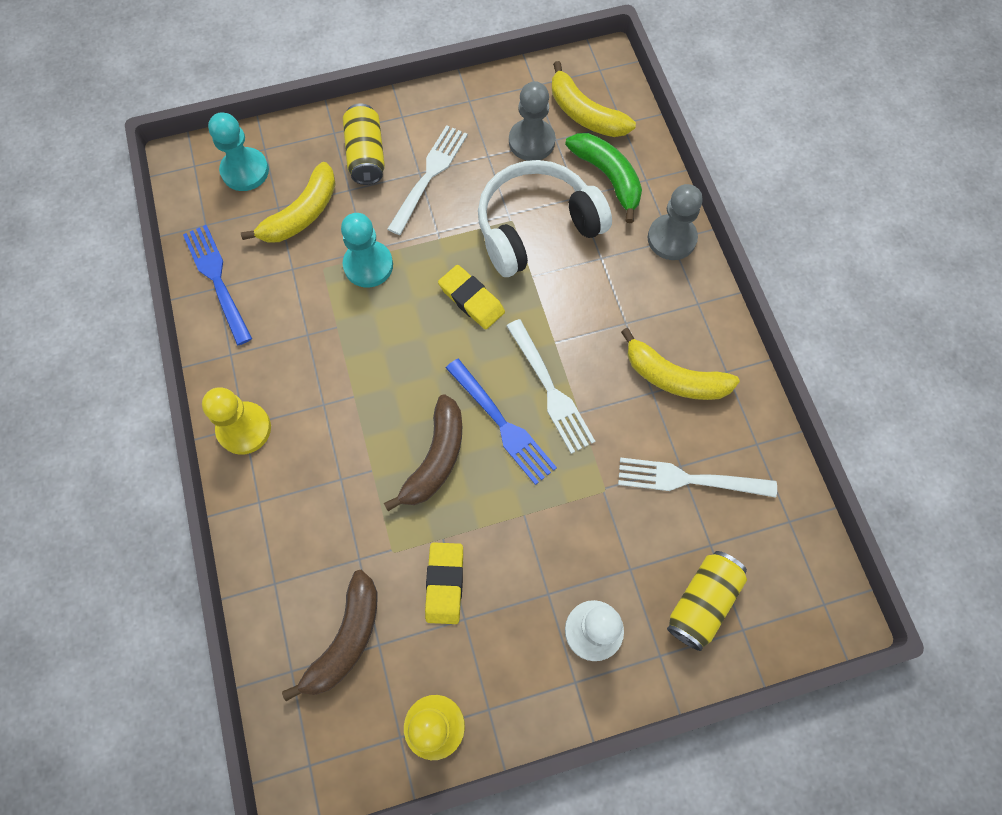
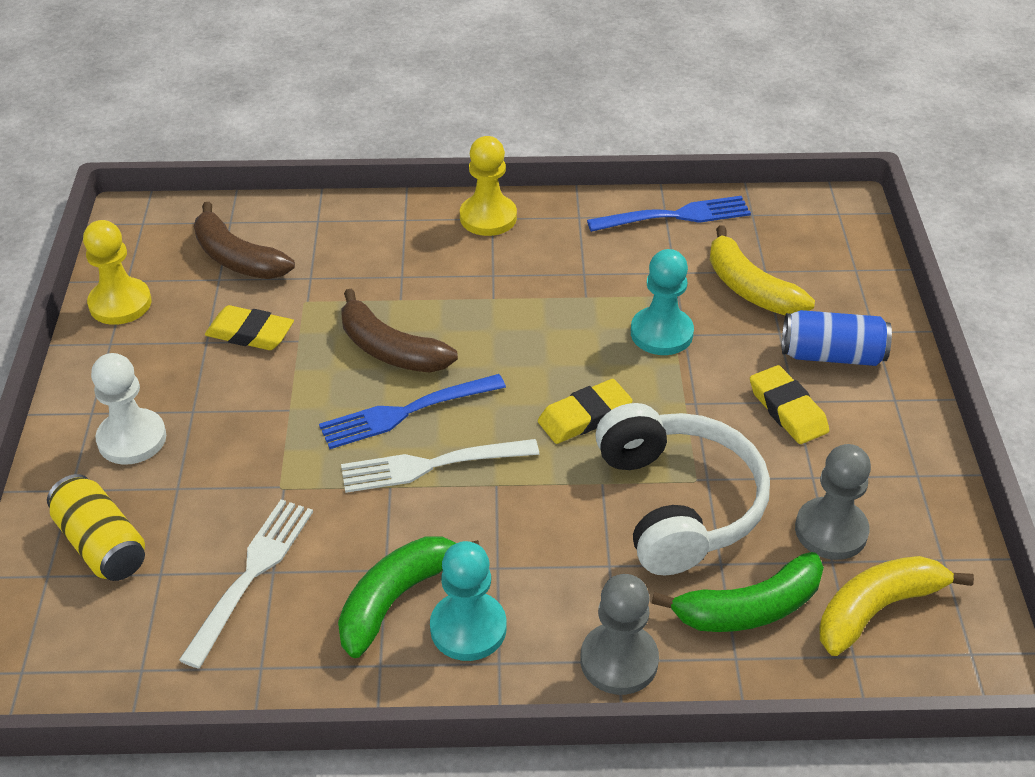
camera: 105 degrees right, 25 degrees down
turquoise pawn [208,112,269,191] -> turquoise pawn moved to [430,541,507,661]
yellow can [343,103,385,185] -> blue can [782,310,892,366]
white fork [388,125,468,235] -> yellow eraser [750,365,829,444]
yellow banana [621,328,740,400] -> green banana [338,536,479,658]

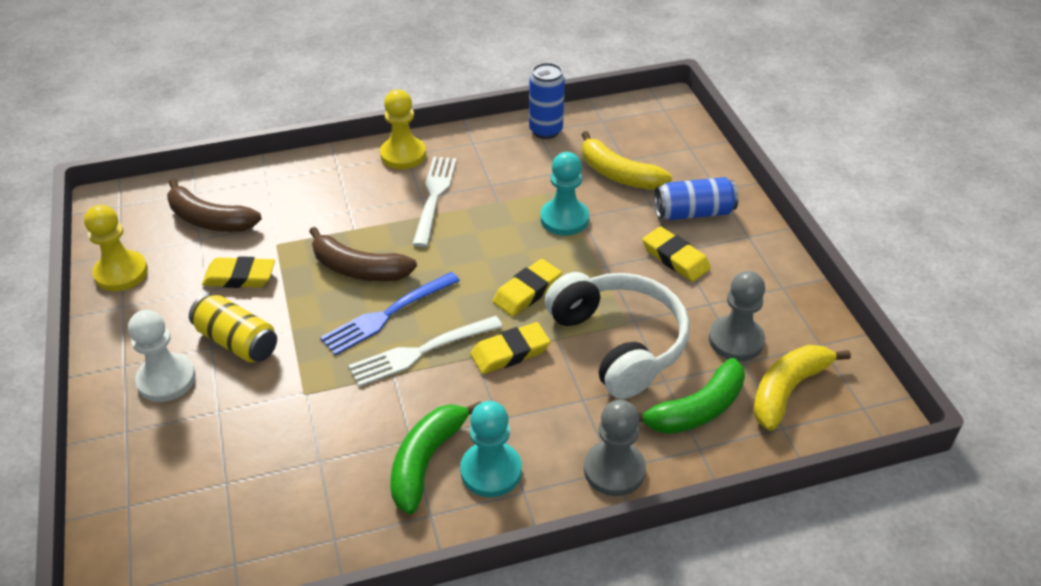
camera: 15 degrees left, 0 degrees up
yellow can [47,474,145,581] -> yellow can moved to [189,293,277,363]
white fork [179,499,313,669] -> white fork moved to [412,157,457,247]
blue fork [587,196,751,232] -> blue can [529,63,565,139]
none -> yellow eraser [471,322,550,374]

